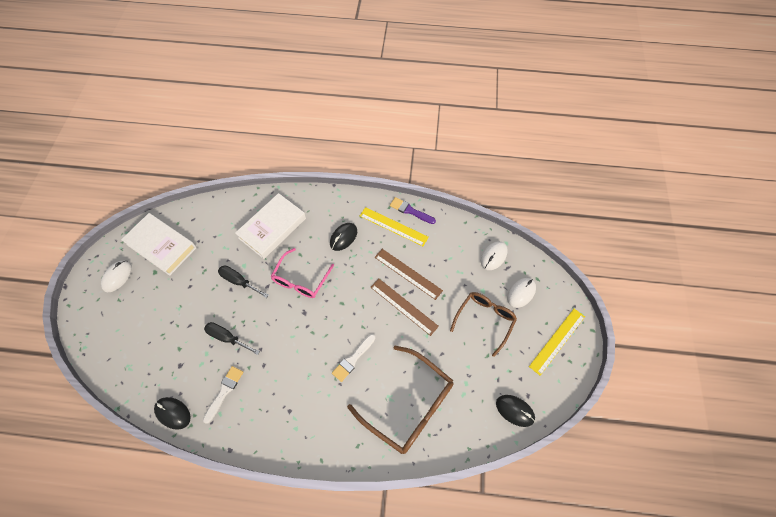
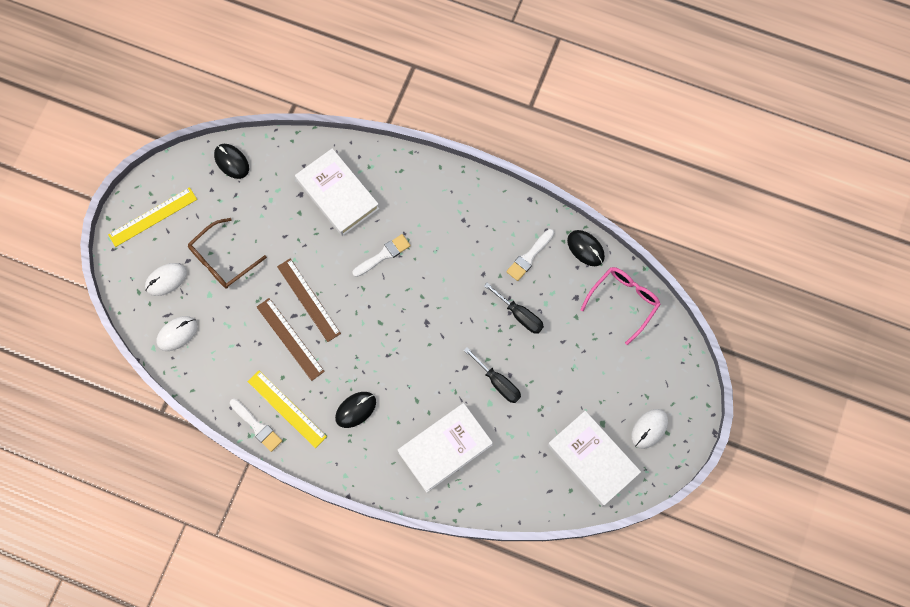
camera: 165 degrees left, 10 degrees up
pink glasses [271,248,334,298] -> pink glasses moved to [580,267,661,345]
brown glasses [347,346,454,454] -> white book [295,148,379,236]
purple brush [390,197,436,224] -> white brush [230,399,282,452]

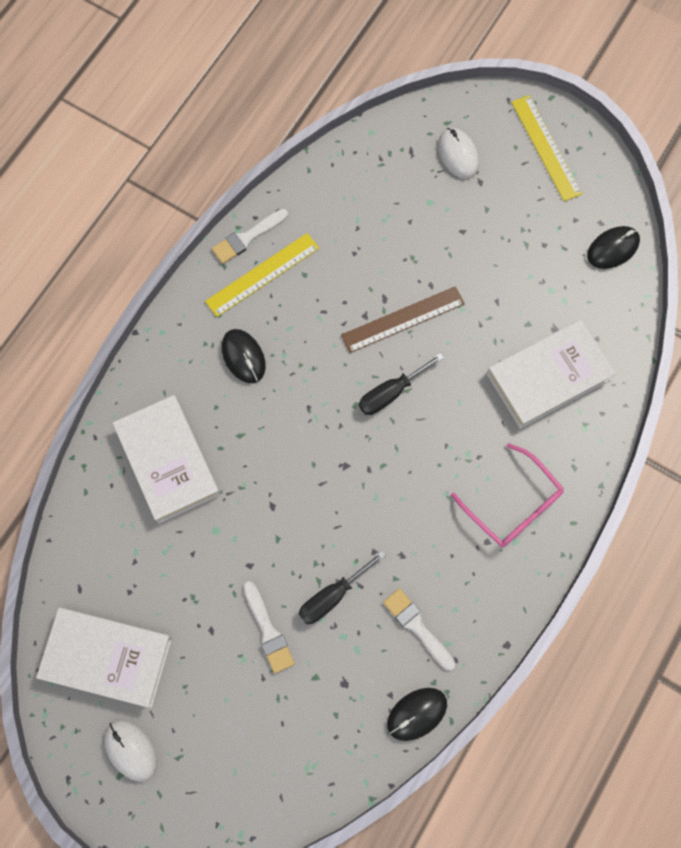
camera: 100 degrees right, 0 degrees up
white mouse [156,316,198,351] -> none
brown glasses [188,218,267,289] -> none
brown ruler [257,298,325,381] -> none
white brush [352,234,411,277] -> white brush moved to [243,581,295,674]
black screwdriver [464,347,521,403] -> black screwdriver moved to [359,353,444,415]
white book [548,411,641,507] -> white book turned 45 degrees clockwise [36,608,172,708]
pink glasses [580,267,661,345] -> pink glasses moved to [451,443,564,547]

